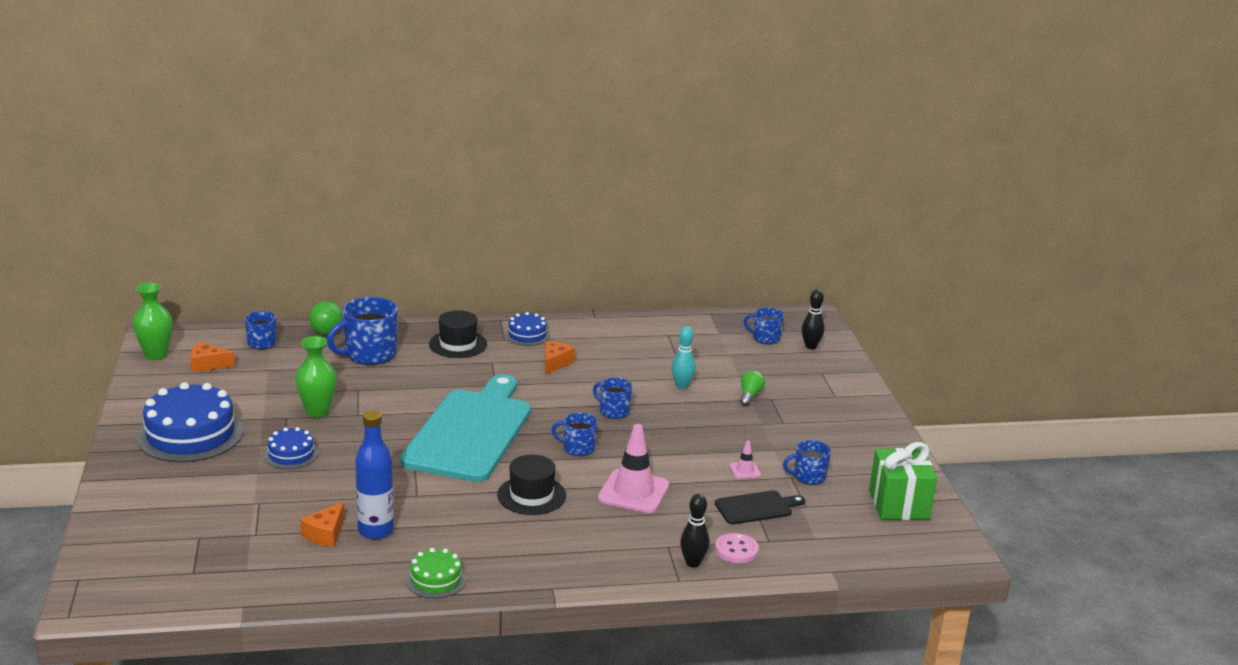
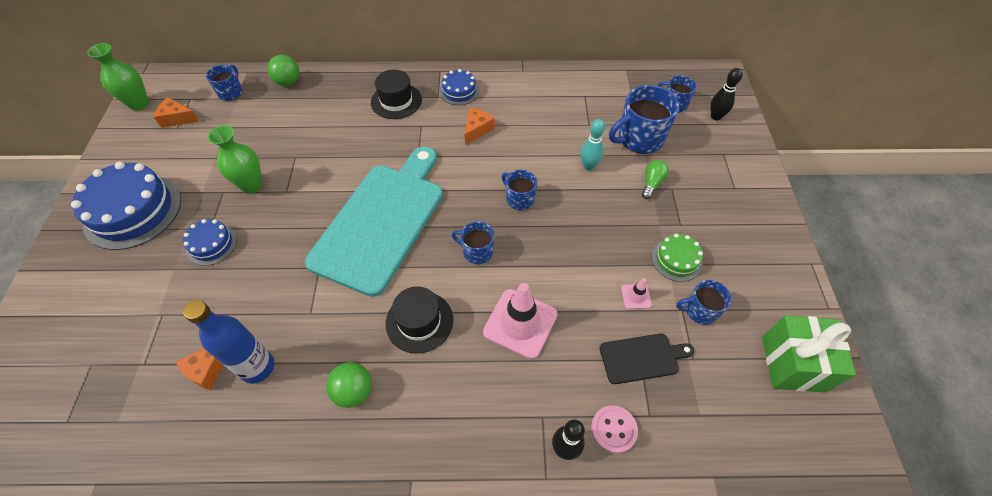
camera: 10 degrees right, 30 degrees up
blue mug [327,297,398,365] -> blue mug moved to [609,85,679,154]
green cake [406,548,466,598] -> green cake moved to [652,234,703,282]
none -> green ball [326,362,372,408]

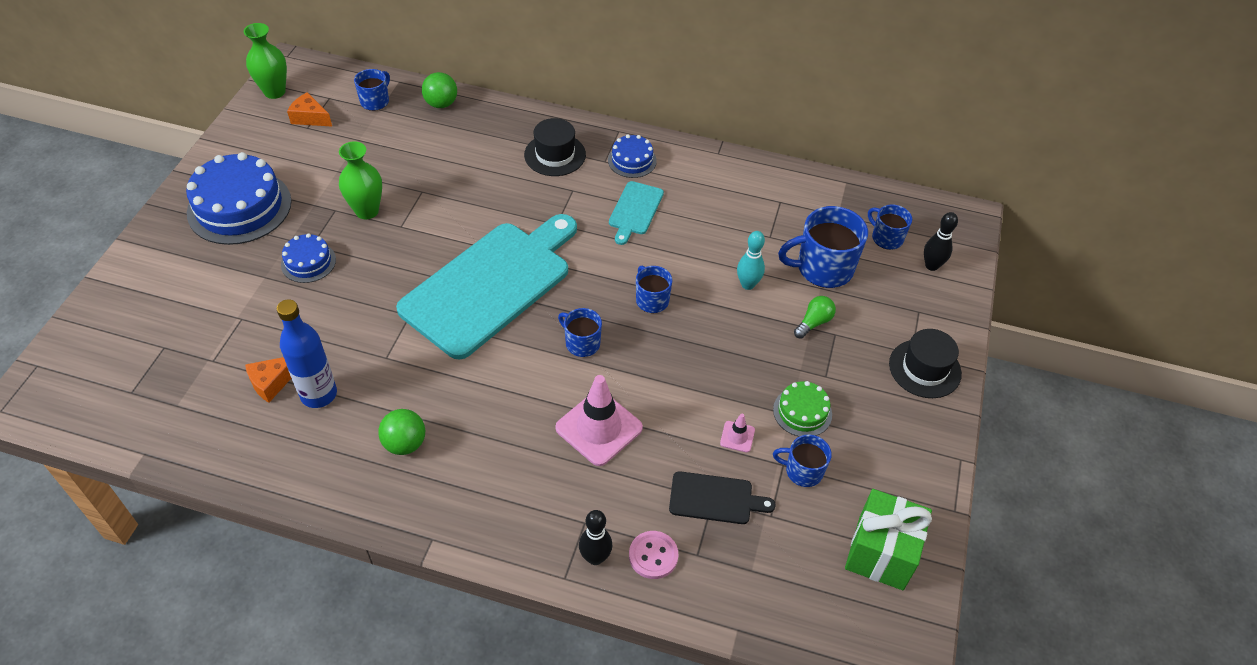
camera: 15 degrees right, 5 degrees down
black hat [385,286,453,354] -> black hat moved to [889,329,962,398]
orange cheese [464,108,495,145] -> turquoise cutting board [609,181,664,245]

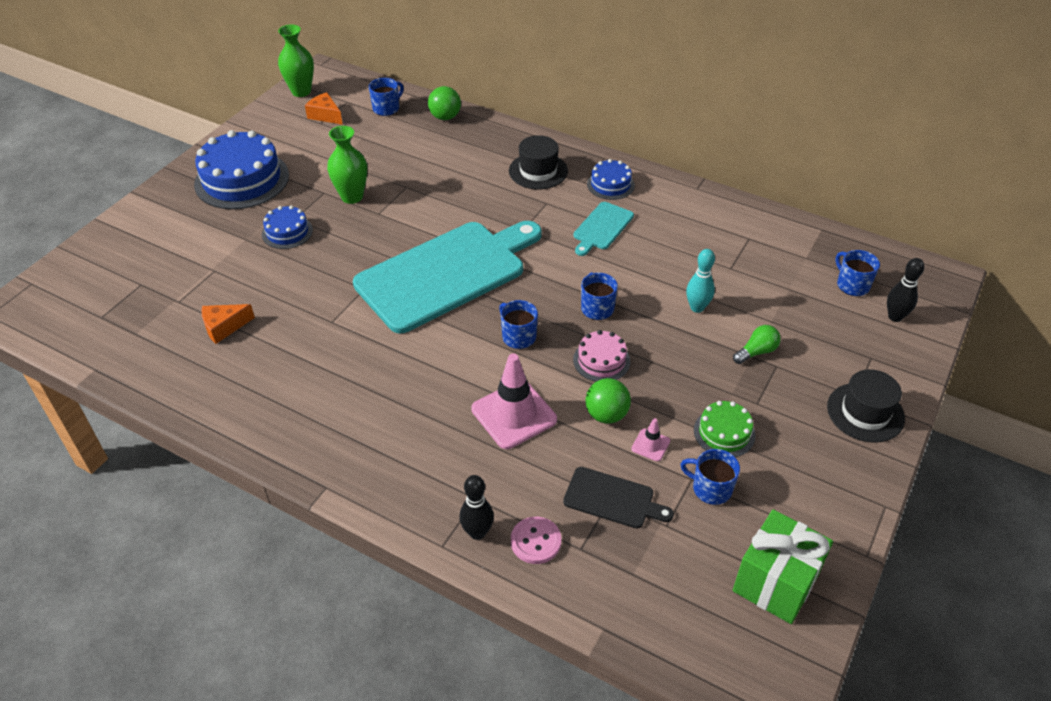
camera: 15 degrees right, 5 degrees down
blue bottle [277,299,337,408] -> none
green ball [378,409,425,455] -> green ball moved to [585,378,631,424]
blue mug [778,206,868,288] -> none
none -> pink cake [573,330,630,382]

